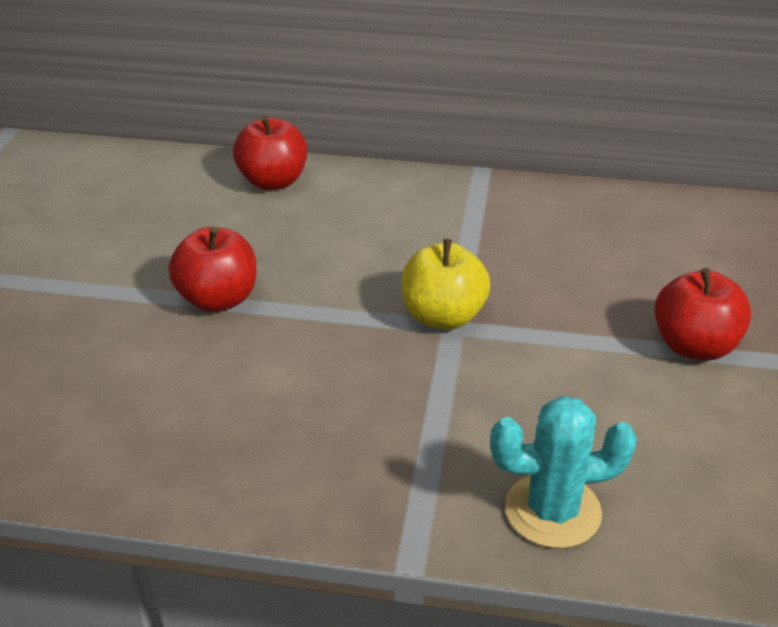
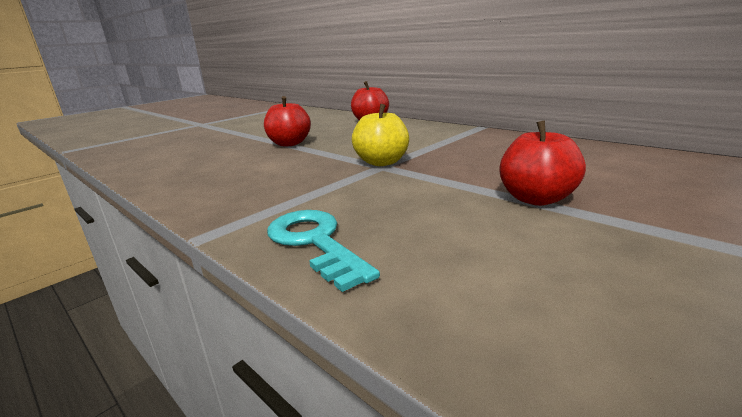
camera: 35 degrees right, 15 degrees down
turquoise cactus [490,396,637,548] -> turquoise key [267,210,380,292]

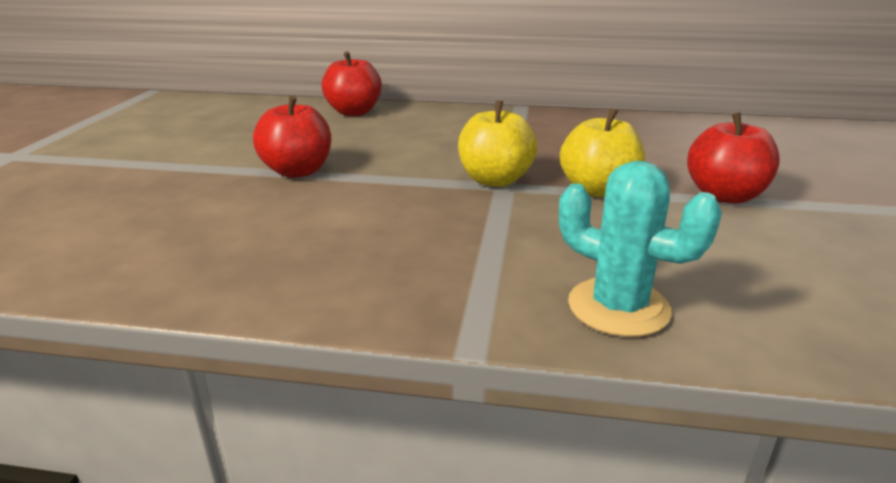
camera: 35 degrees left, 5 degrees up
turquoise key [267,210,380,292] -> turquoise cactus [559,161,722,337]
none -> yellow apple [560,108,645,197]

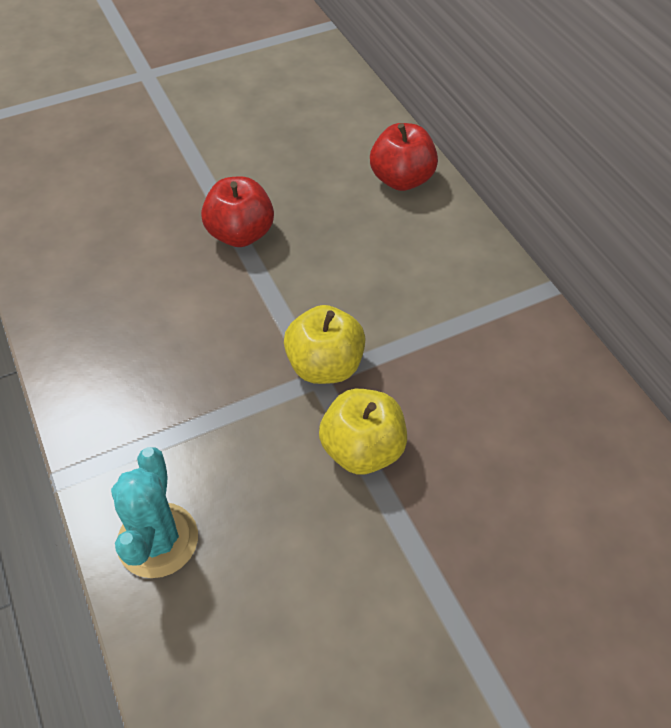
camera: 55 degrees right, 25 degrees up
red apple [687,112,780,204] -> none

